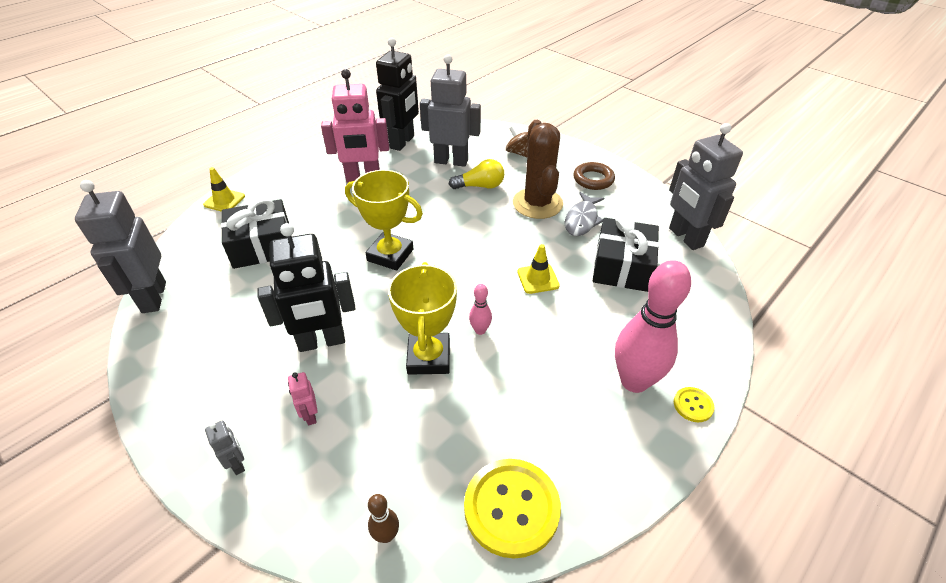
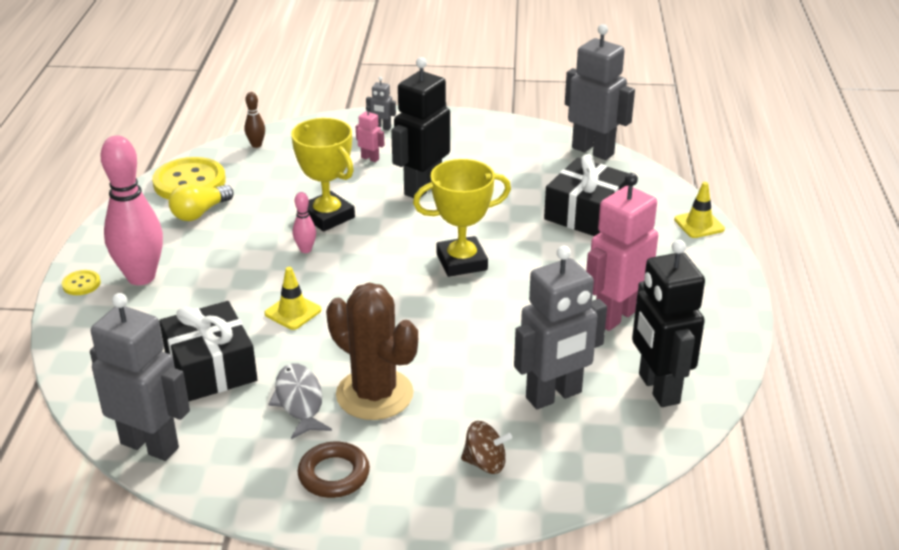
camera: 140 degrees right, 10 degrees down
yellow light bulb [449,159,504,189] -> yellow light bulb moved to [169,184,233,221]

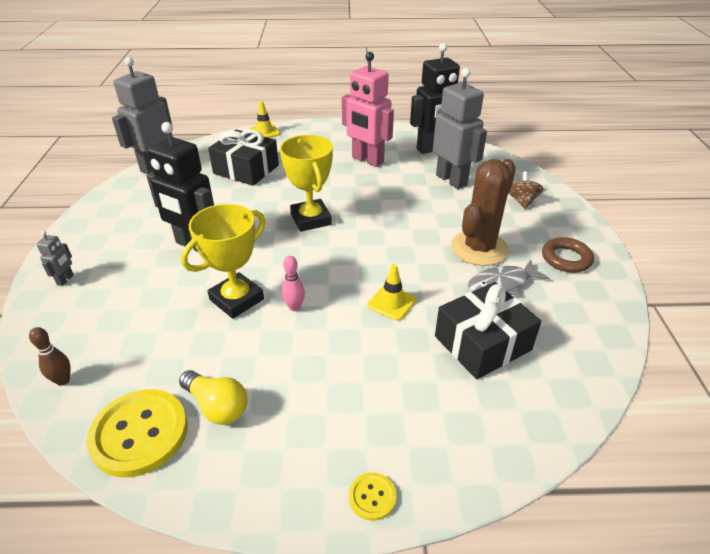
camera: 95 degrees left, 5 degrees up
grey robot [90,293,190,461] -> none
pink bowling pin [101,136,163,285] -> none
pink robot [356,106,384,162] -> none

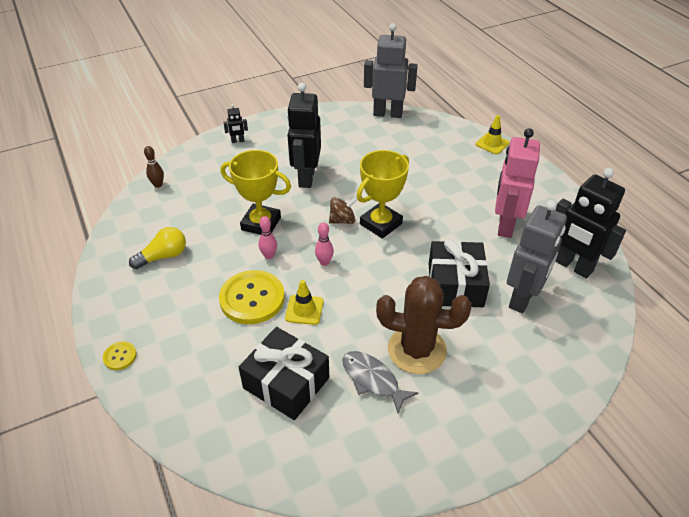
camera: 65 degrees right, 5 degrees up
grey robot [36,231,74,286] -> black robot [223,104,248,143]
yellow button [86,389,188,477] -> yellow button moved to [219,270,285,324]
yellow light bulb [179,370,247,425] -> yellow light bulb turned 135 degrees counterclockwise [129,227,186,269]
black gift [208,129,279,186] -> black gift moved to [429,239,490,307]
brown spinning top [509,171,543,209] -> brown spinning top moved to [329,197,357,224]
brown ring [542,237,594,273] -> none
none -> pink bowling pin [315,223,334,266]

